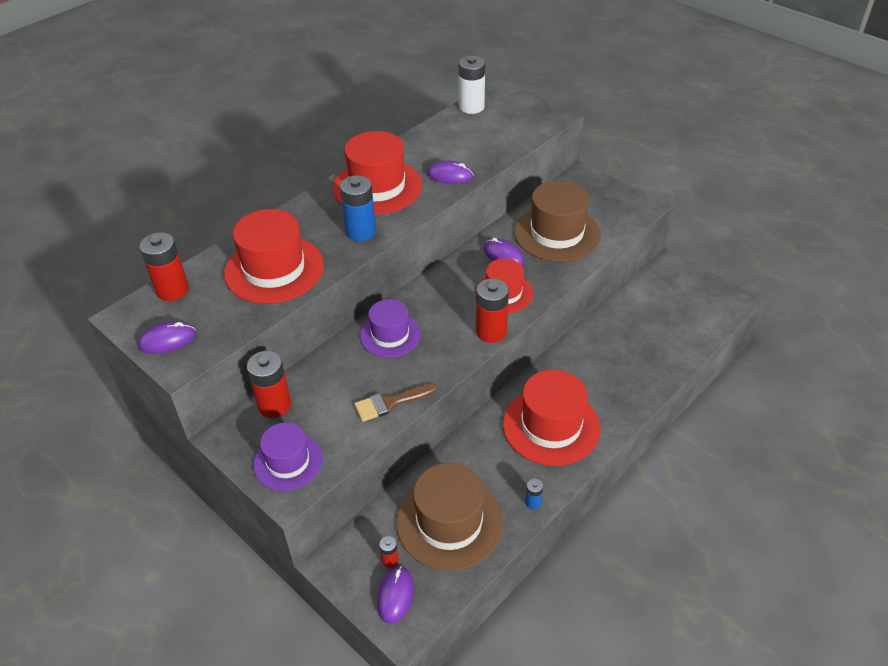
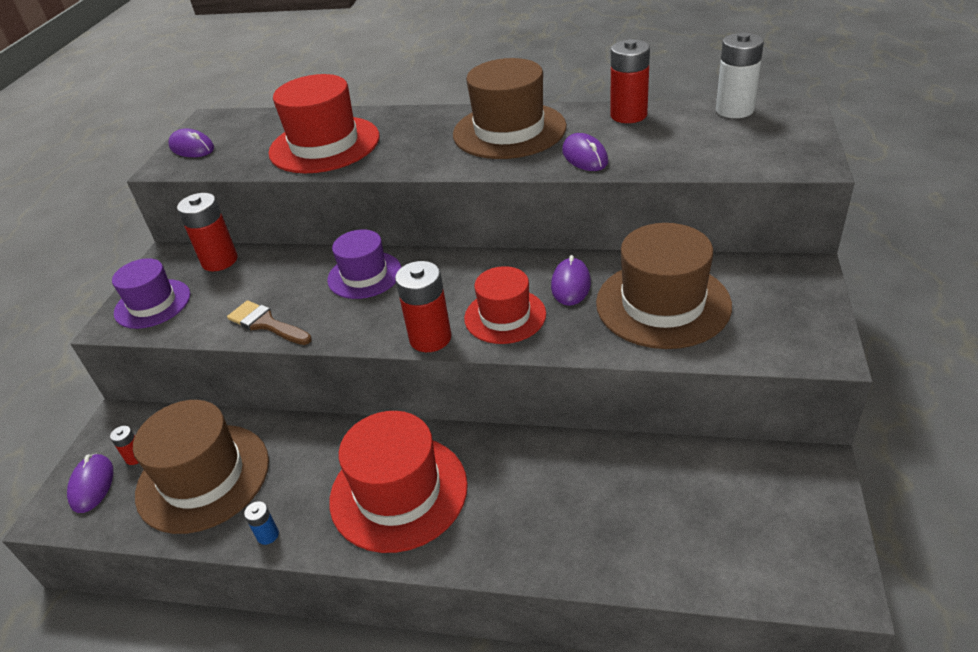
camera: 60 degrees right, 5 degrees down
red battery [140,232,189,301] -> red battery moved to [610,39,650,123]
red hat [333,131,422,215] -> brown hat [453,58,567,159]
blue battery [340,176,376,241] -> none
purple mouse [377,566,414,624] -> purple mouse turned 75 degrees counterclockwise [67,454,113,513]

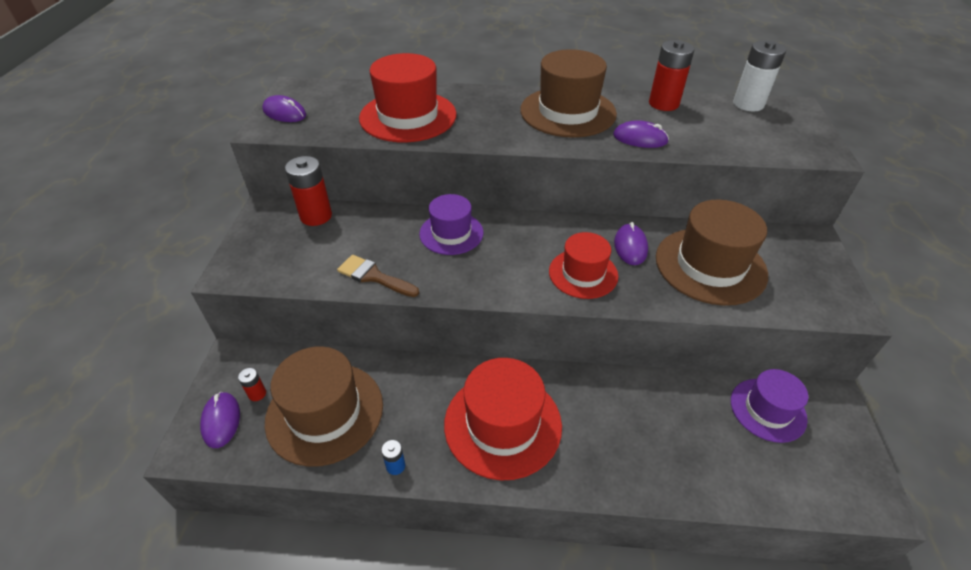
camera: 10 degrees left, 5 degrees up
purple hat [112,258,190,329] -> purple hat moved to [731,369,808,443]
red battery [395,261,451,352] -> none
purple mouse [562,133,608,171] -> purple mouse turned 45 degrees counterclockwise [613,120,669,148]

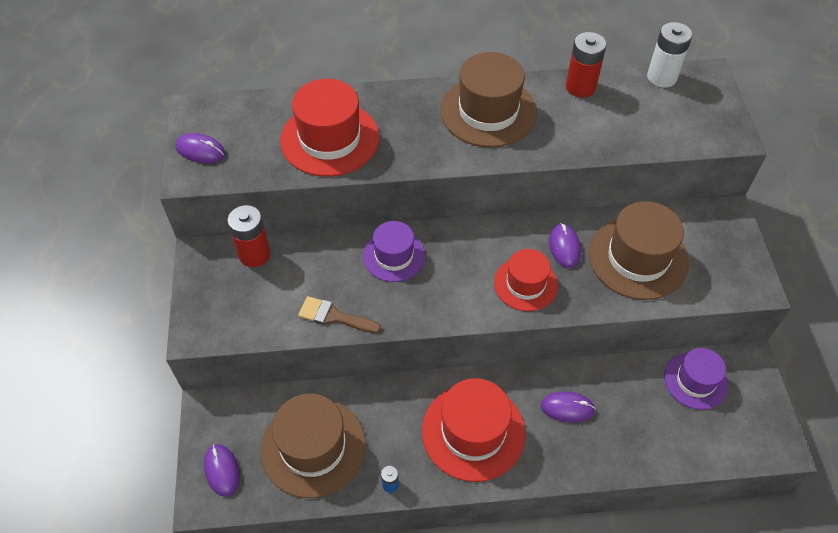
camera: 10 degrees left, 10 degrees up
red battery [238,368,266,401] -> none
purple mouse [613,120,669,148] -> purple mouse moved to [540,391,596,423]

